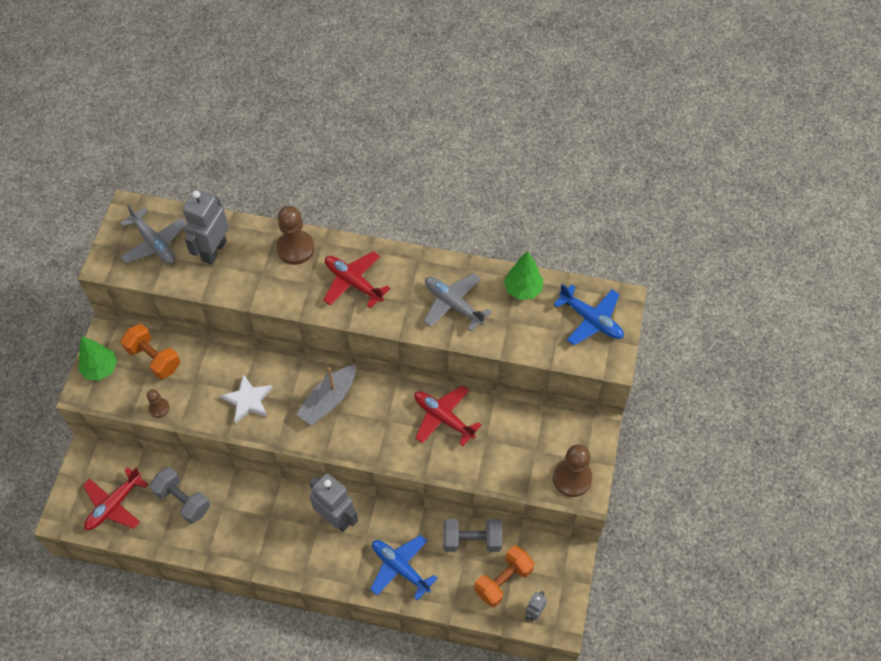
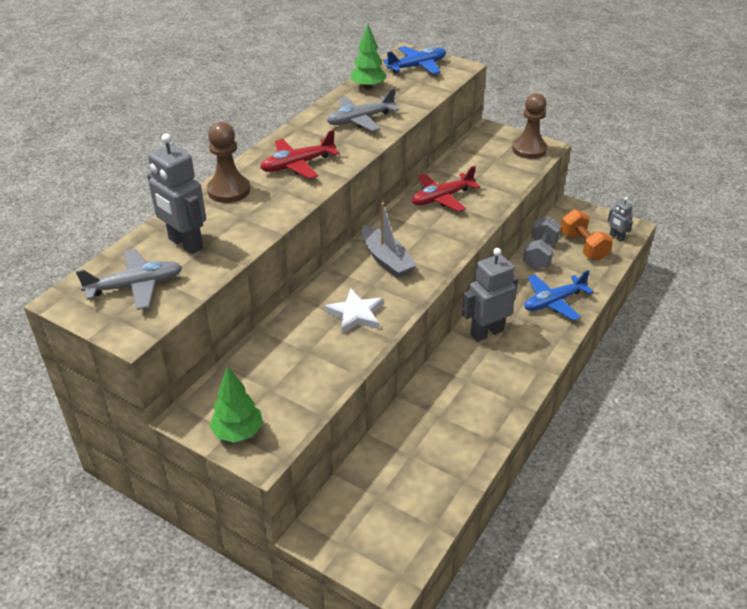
camera: 70 degrees left, 20 degrees down
red plane [83,467,148,530] -> none
orange dumbbell [121,324,180,379] -> none
brown pawn [147,389,170,418] -> none
grey dumbbell [150,467,210,524] -> none

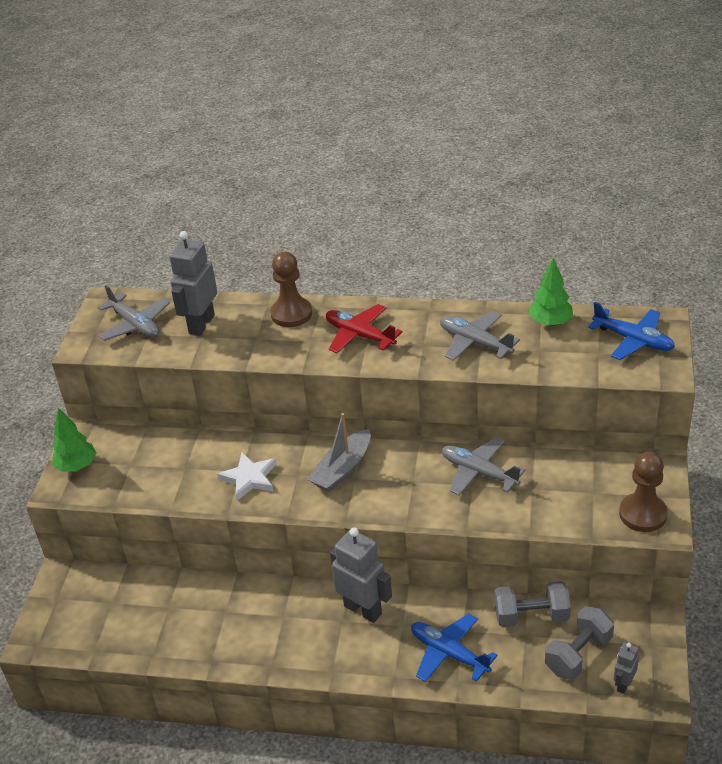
camera: 70 degrees right, 0 degrees up
red plane [412,166,480,212] -> grey plane [442,437,525,495]
orange dumbbell [560,209,613,261] -> grey dumbbell [545,606,614,680]

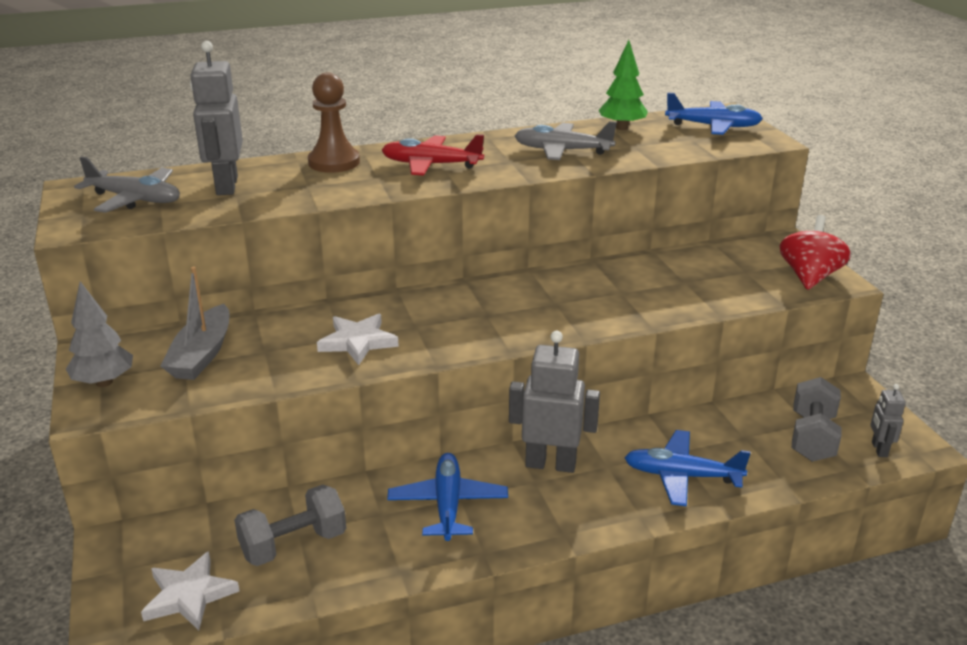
camera: 30 degrees left, 10 degrees down
green tree [52,408,96,472] -> grey tree [66,281,133,387]
grey boat [307,413,371,492] -> grey boat moved to [160,267,229,380]
grey plane [442,437,525,495] -> none
grey dumbbell [495,581,571,628] -> grey dumbbell moved to [234,485,346,566]
brown pawn [619,452,668,532] -> red spinning top [780,215,851,290]
none -> white star [141,551,239,630]
none -> blue plane [387,453,508,541]

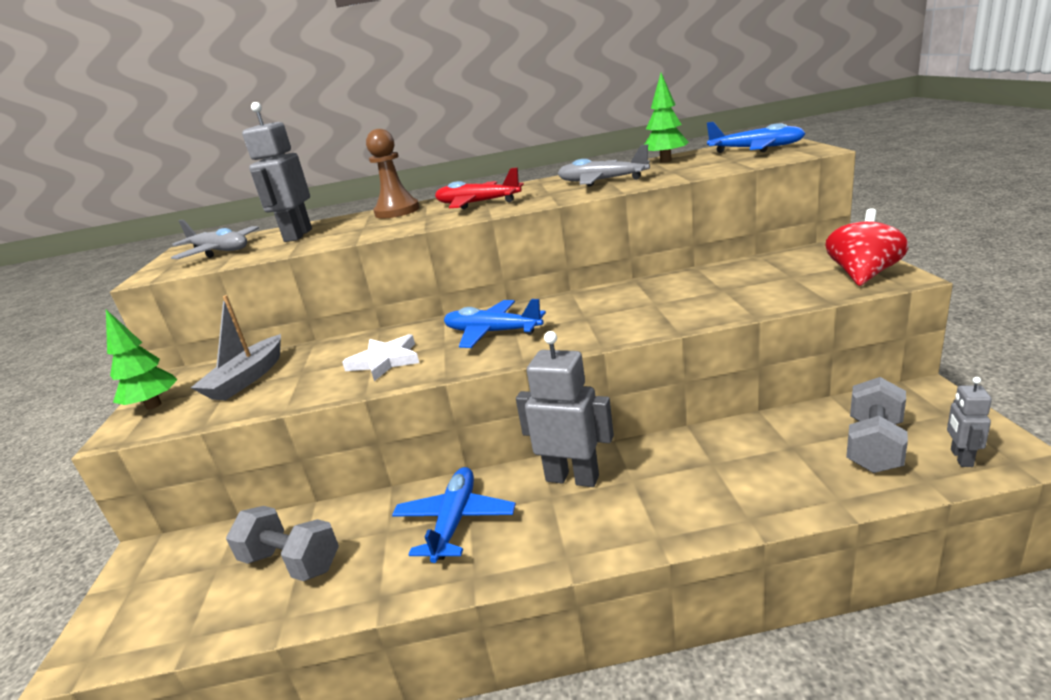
camera: 15 degrees right, 5 degrees down
grey tree [66,281,133,387] -> green tree [106,310,178,410]
white star [141,551,239,630] -> none
grey dumbbell [234,485,346,566] -> grey dumbbell turned 45 degrees clockwise [226,506,339,581]
blue plane [624,430,751,506] -> blue plane moved to [444,299,546,348]

